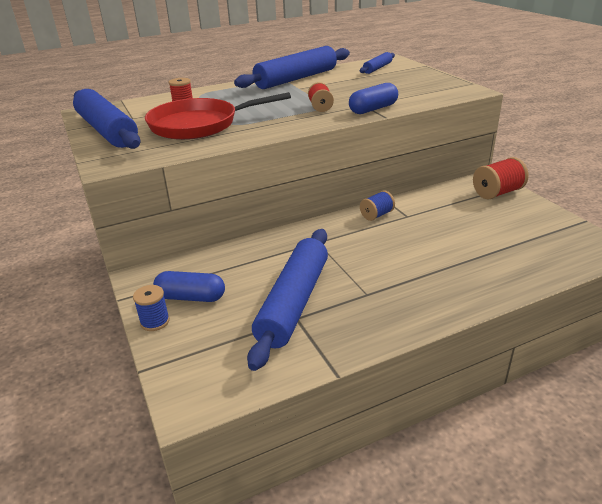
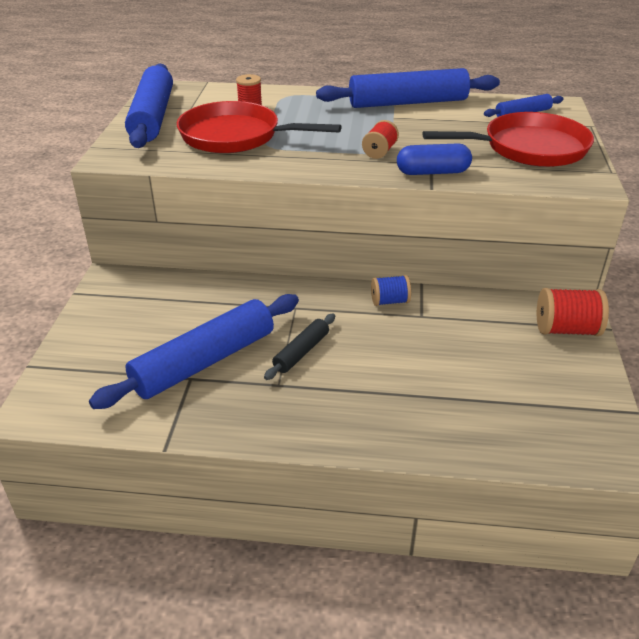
camera: 30 degrees right, 5 degrees up
blue spool [133,285,170,331] -> none
blue capsule [153,271,225,302] -> none
none -> black rolling pin [264,314,335,380]
none -> red pan [422,112,594,167]

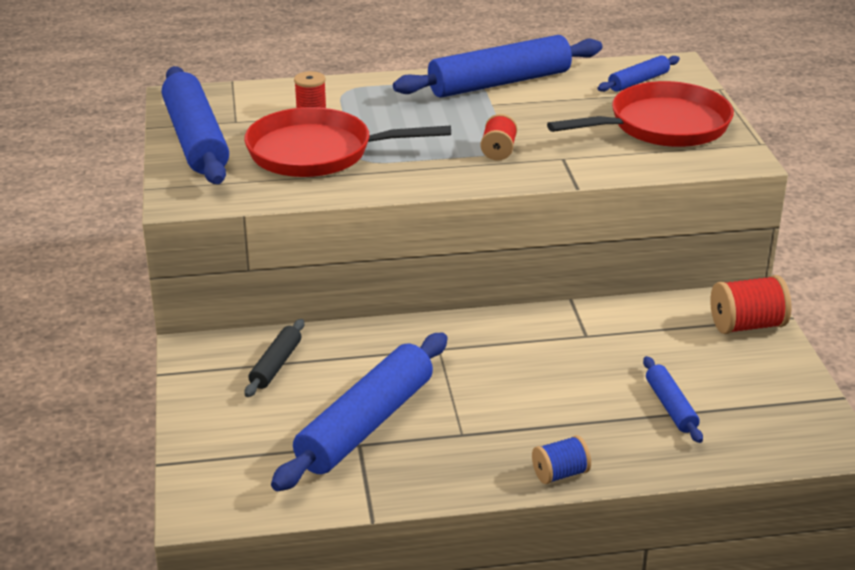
camera: 15 degrees left, 5 degrees down
black rolling pin [264,314,335,380] -> black rolling pin moved to [245,319,304,397]
blue spool [371,275,411,306] -> blue spool moved to [532,435,591,484]
blue capsule [397,143,472,175] -> none
none -> blue rolling pin [643,356,703,443]

